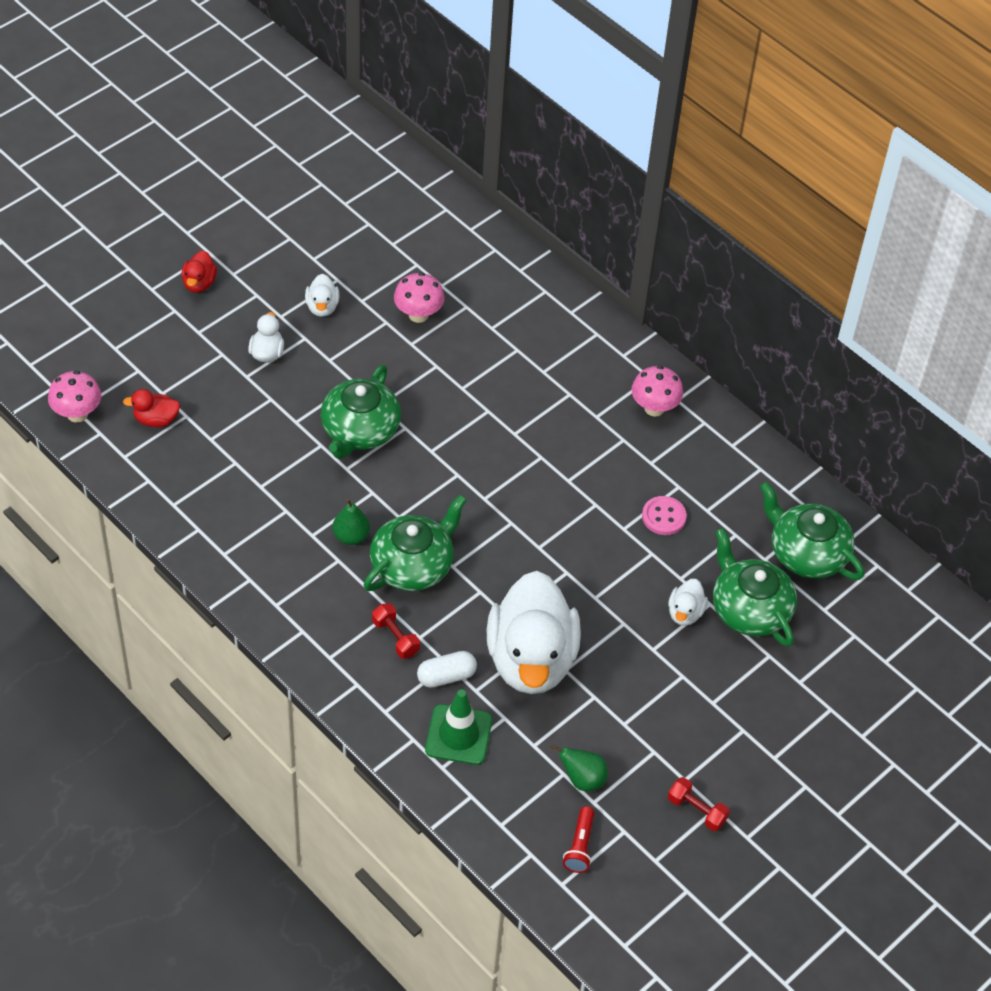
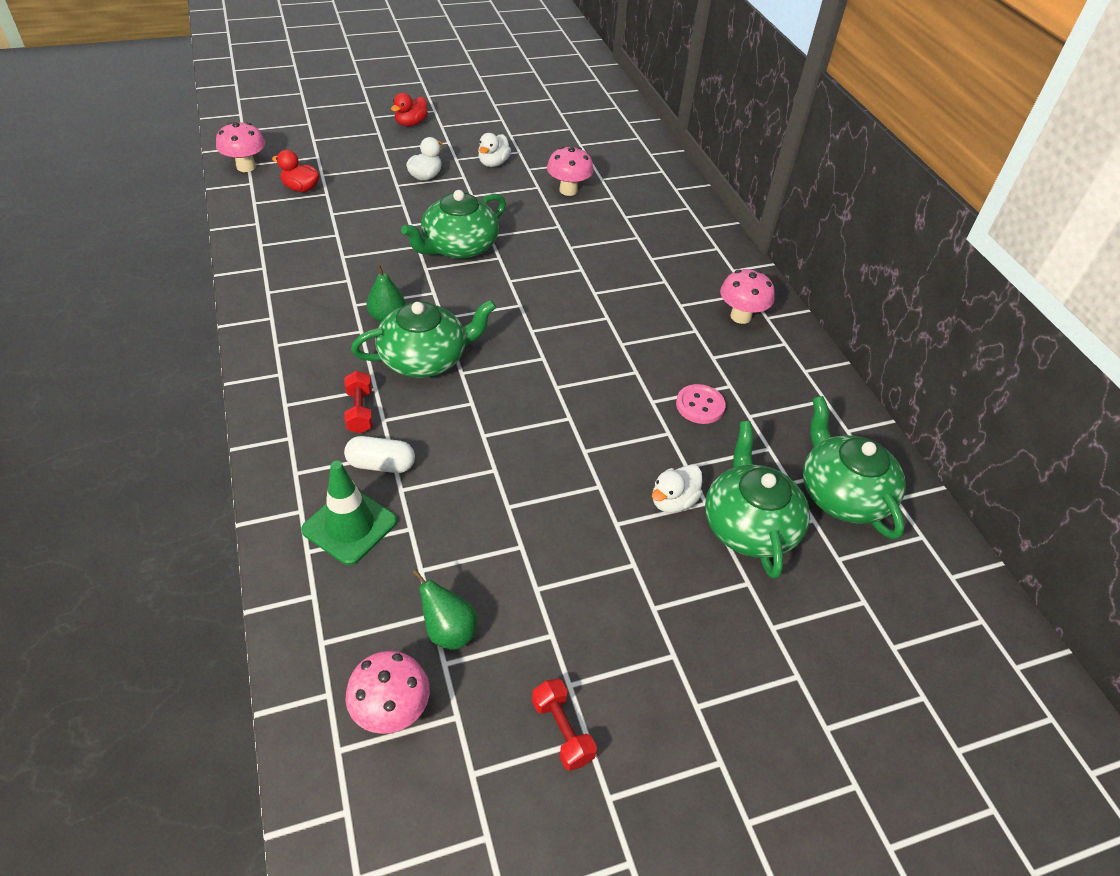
camera: 25 degrees right, 5 degrees down
white duck [487,571,581,694] -> none
red flashlight [563,806,594,873] -> pink mushroom [346,651,430,734]

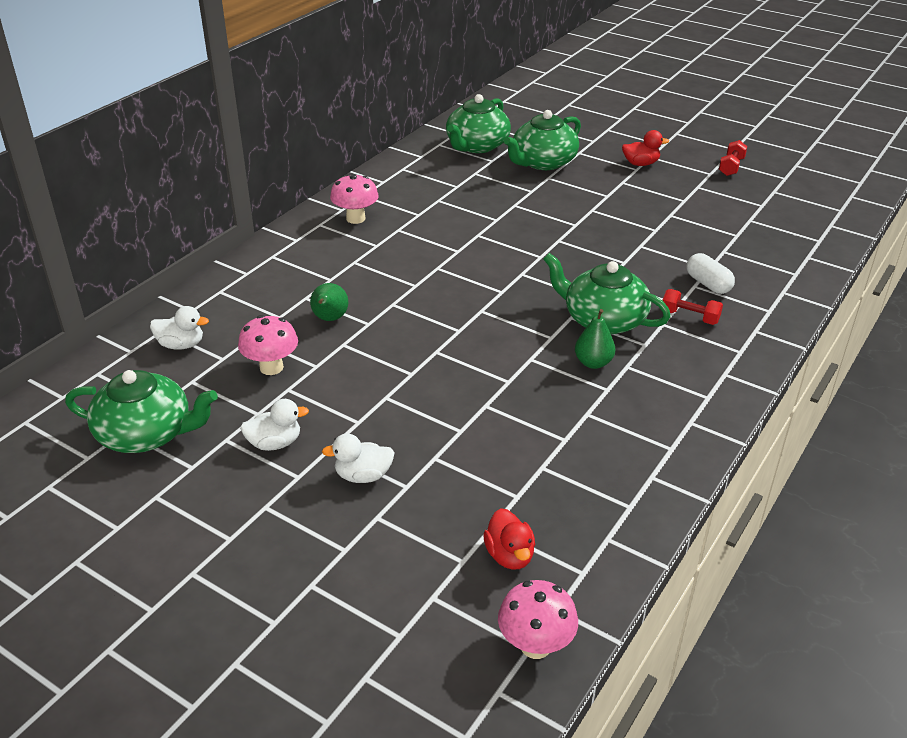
camera: 125 degrees left, 10 degrees down
green traffic cone [301,461,397,565] -> none
red dumbbell [344,371,373,433] -> red dumbbell turned 75 degrees clockwise [662,289,723,325]
pink mushroom [346,651,430,734] -> none
red duck [391,93,428,127] -> red duck moved to [622,130,669,166]
green teapot [401,190,506,259] -> green teapot moved to [65,370,218,453]
green pear [412,569,477,650] -> green pear moved to [310,283,348,321]
white duck [652,465,703,513] -> white duck moved to [150,306,209,349]
pink button [676,384,725,424] -> none

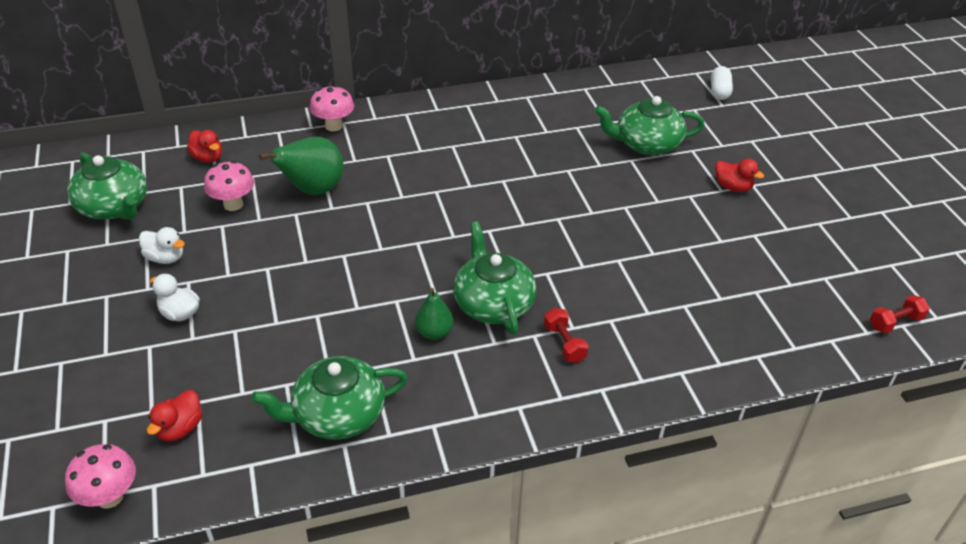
camera: 40 degrees right, 5 degrees up
white duck [150,306,209,349] -> red duck [187,130,222,163]
green pear [310,283,348,321] -> green pear [259,137,344,195], size x1.76
pink mushroom [330,174,379,224] -> pink mushroom moved to [310,85,354,131]
green teapot [446,94,511,153] -> green teapot moved to [251,356,408,440]
white capsule [686,253,735,294] -> white capsule moved to [711,66,733,100]
red dumbbell [719,140,747,176] -> red dumbbell moved to [870,295,930,333]

